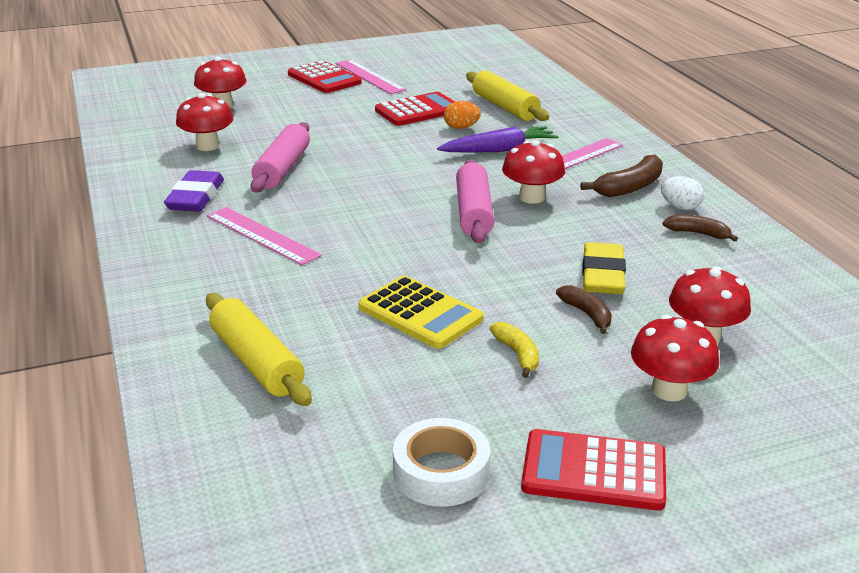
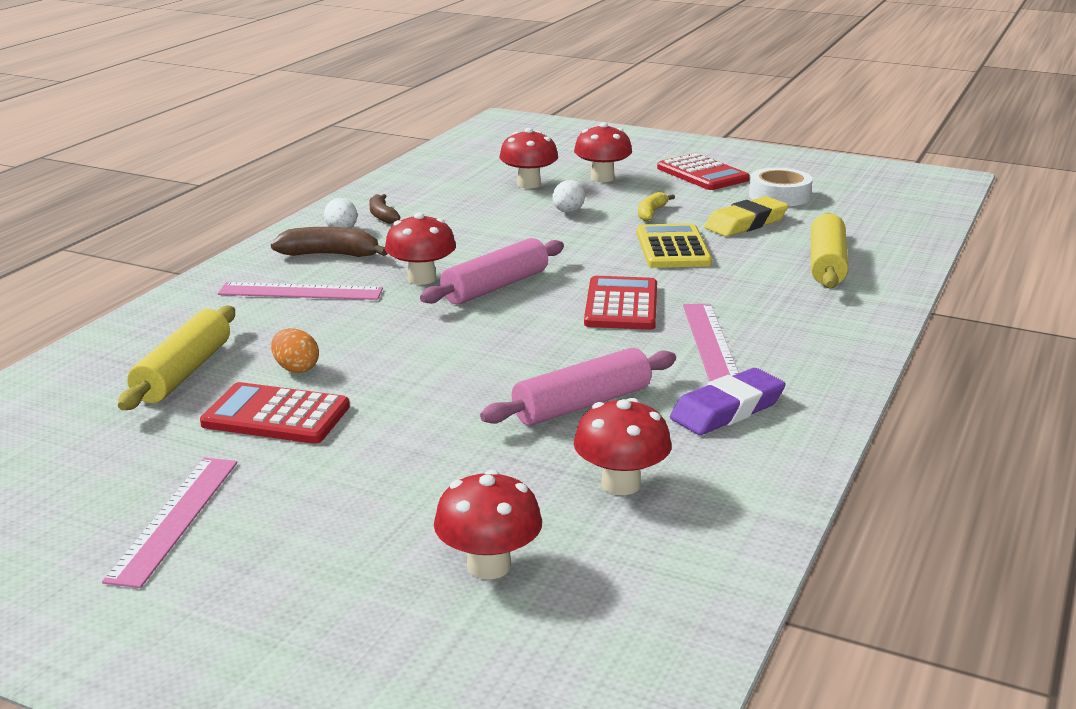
camera: 135 degrees left, 5 degrees down
red calculator [288,60,362,93] -> red calculator moved to [584,276,657,330]
purple carrot [437,126,559,153] -> none
brown banana [556,285,612,334] -> white egg [552,180,585,213]
yellow eraser [582,242,626,294] -> yellow eraser moved to [704,196,789,237]

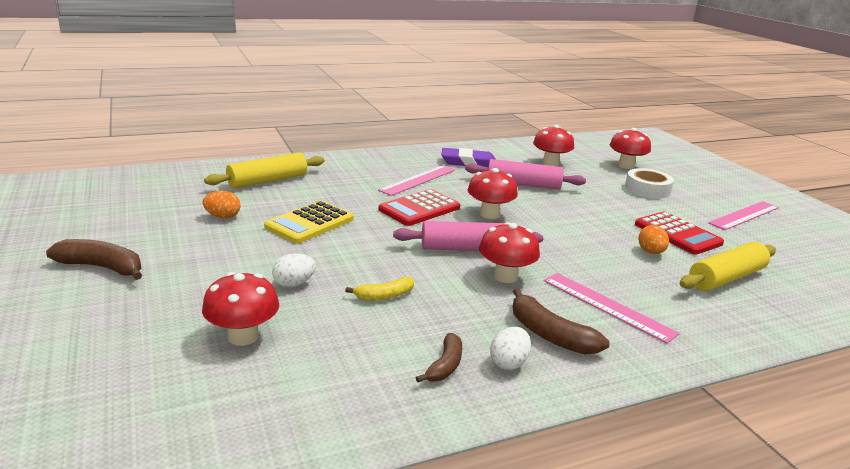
camera: 140 degrees left, 0 degrees up
red mushroom [574,122,632,182] -> red mushroom moved to [467,168,518,219]
yellow banana [638,192,675,221] -> yellow banana moved to [345,277,414,301]
red calculator [657,153,750,190] -> brown banana [46,239,142,280]
yellow eraser [704,196,789,237] -> orange egg [202,191,241,218]
white tape [749,168,813,206] -> white tape moved to [625,168,674,199]

